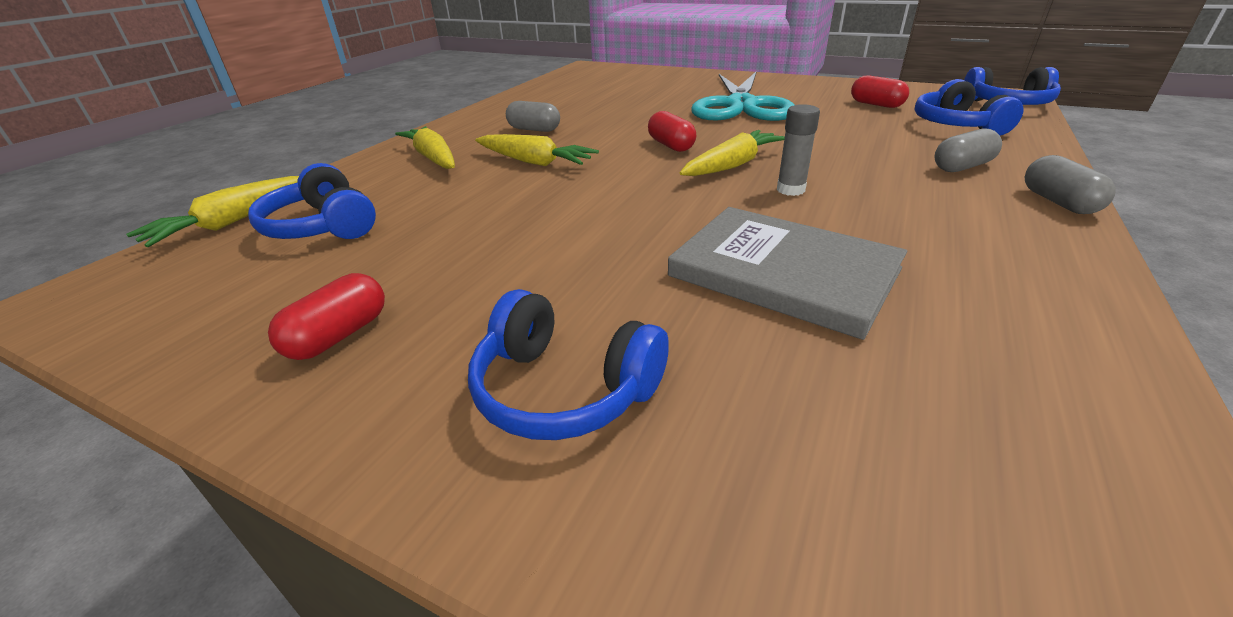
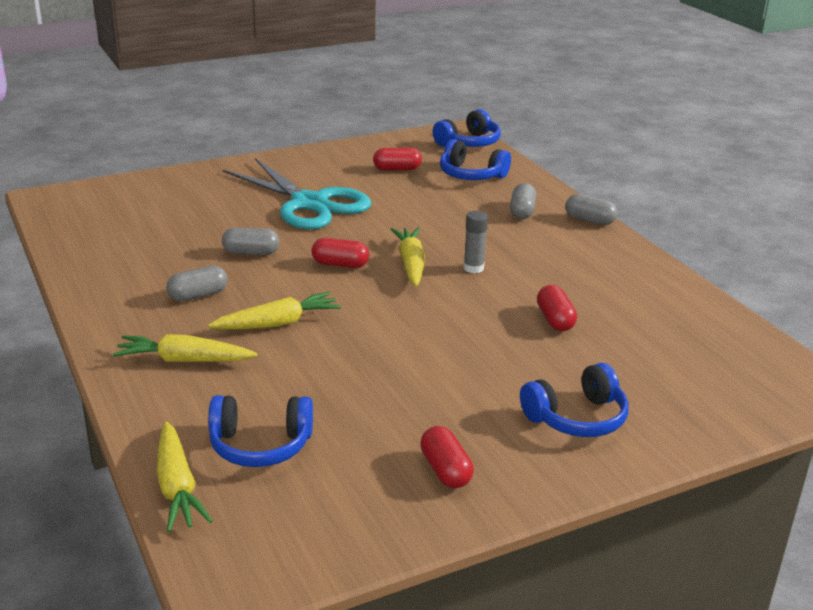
camera: 55 degrees left, 5 degrees down
grey book [668,207,907,340] -> red capsule [537,285,577,331]
none -> grey capsule [222,227,279,255]

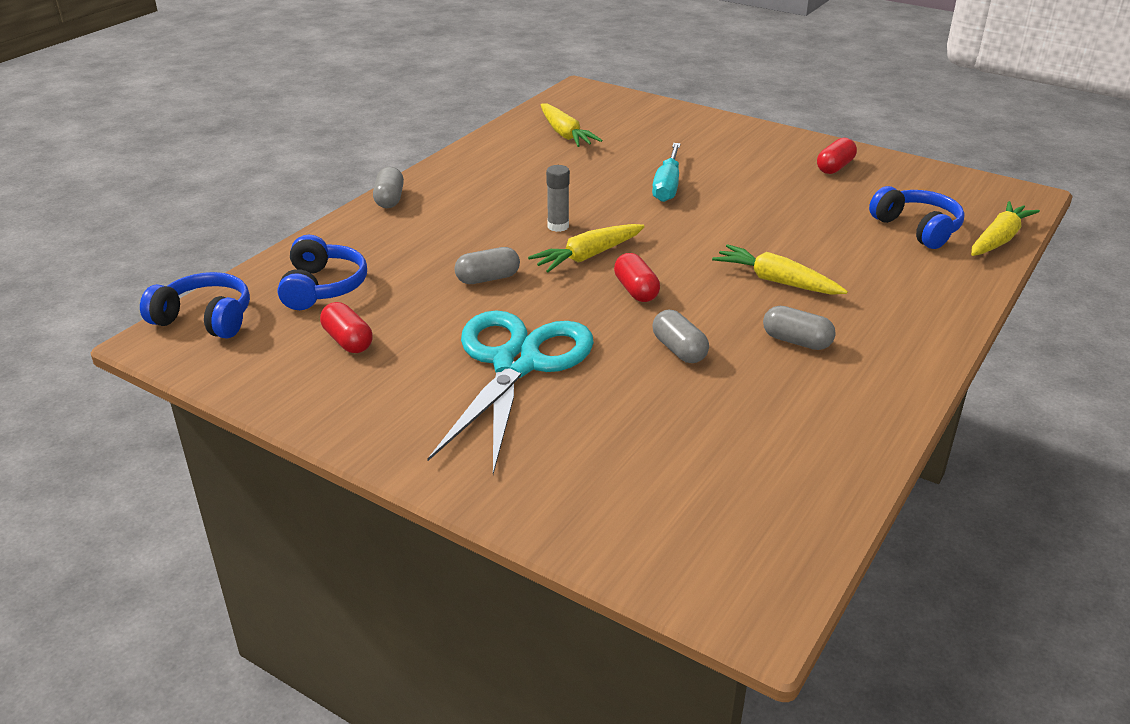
camera: 120 degrees left, 5 degrees up
yellow carrot [113,334,258,362] -> yellow carrot moved to [541,104,603,147]
grey capsule [510,183,536,219] -> grey capsule moved to [454,247,520,284]
blue headphones [520,363,629,437] -> none
red capsule [537,285,577,331] -> none
none -> turquoise screwdriver [652,143,681,202]

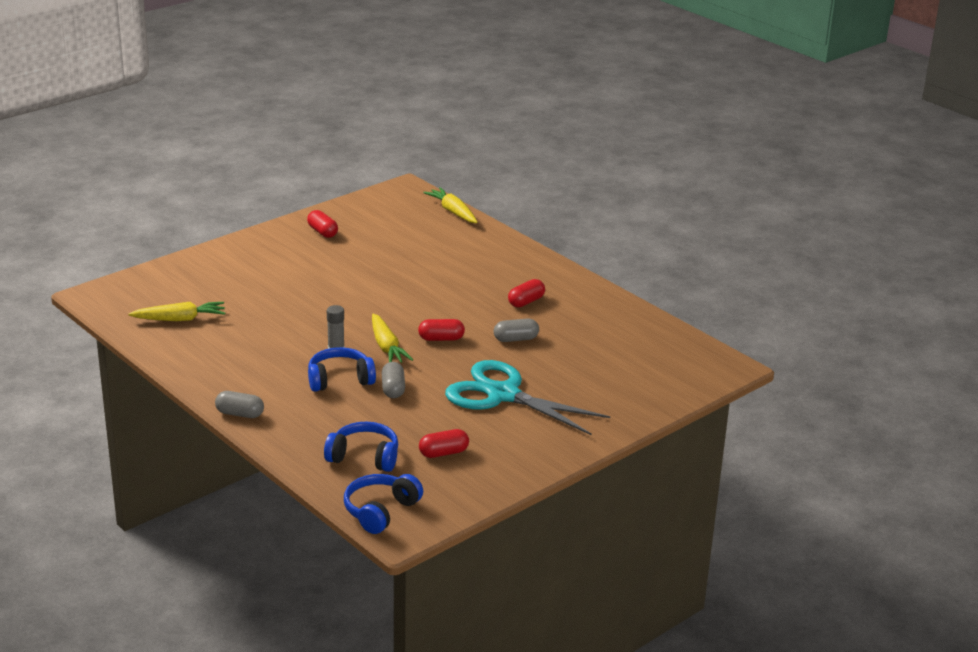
camera: 75 degrees left, 5 degrees down
turquoise screwdriver [652,143,681,202] -> none
yellow carrot [712,244,848,295] -> none
grey capsule [763,306,836,350] -> red capsule [508,279,545,307]
blue headphones [869,186,965,249] -> blue headphones moved to [308,347,376,392]

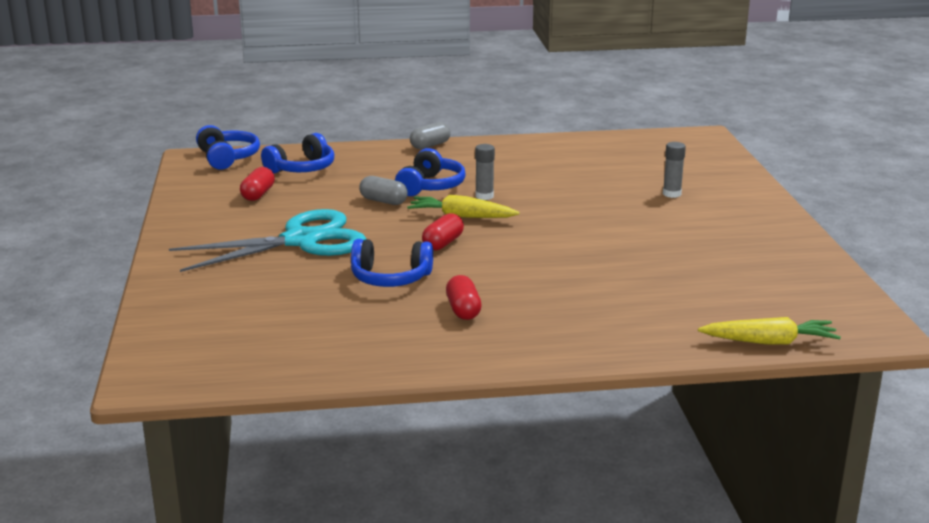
camera: 125 degrees right, 5 degrees down
yellow carrot [128,302,225,321] -> none
red capsule [307,210,338,238] -> none
grey capsule [494,318,539,342] -> blue headphones [351,239,433,287]
none -> grey glue stick [663,142,686,198]

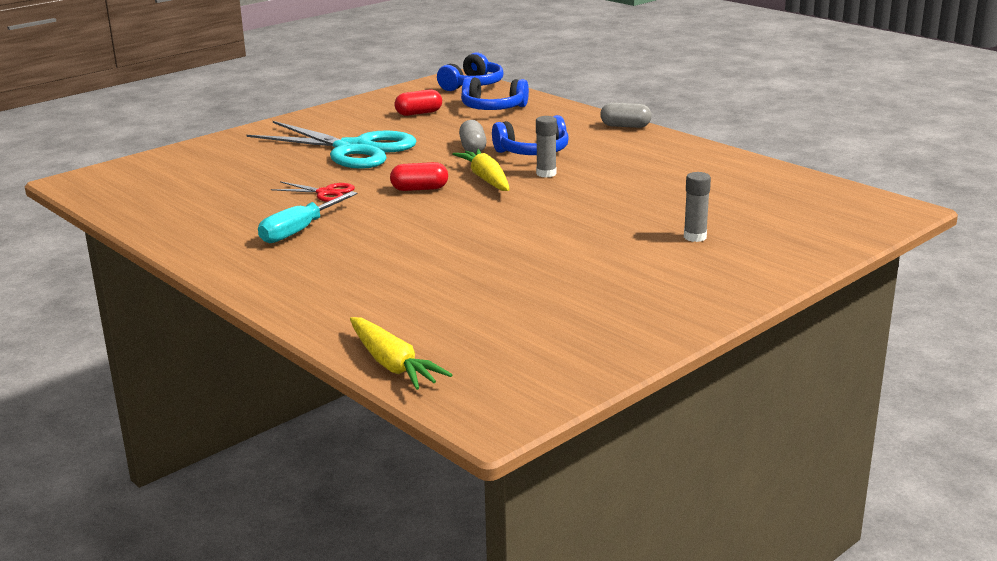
camera: 55 degrees right, 0 degrees up
blue headphones [351,239,433,287] -> red scissors [271,181,355,202]
red capsule [446,275,482,320] -> turquoise screwdriver [258,191,358,243]

